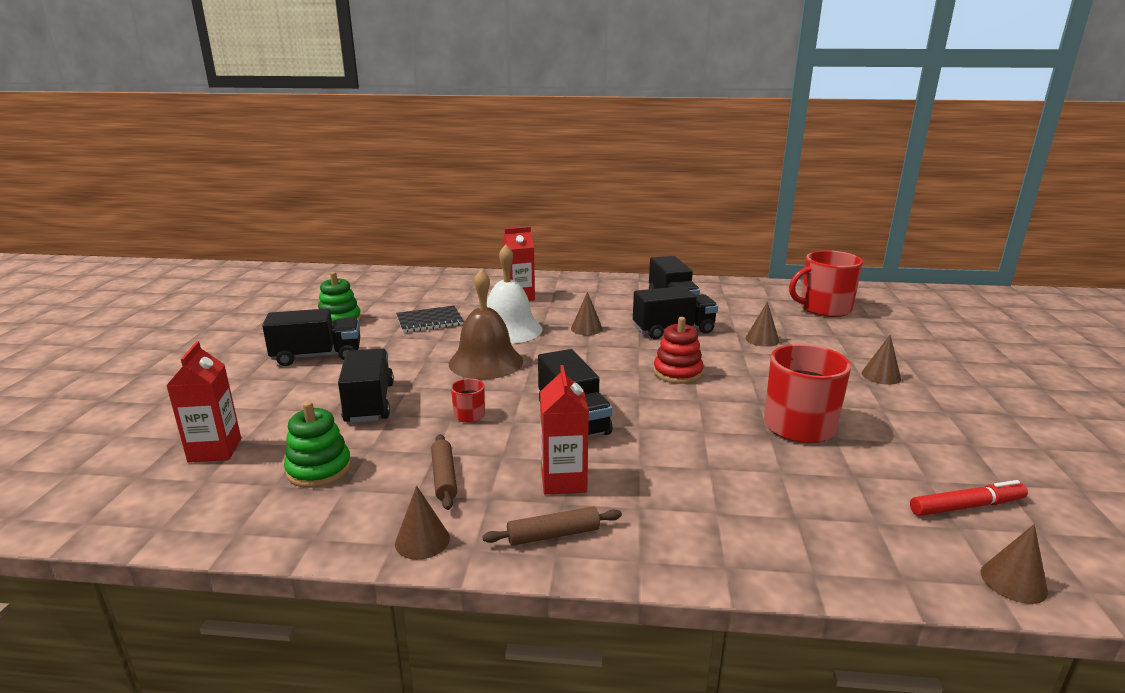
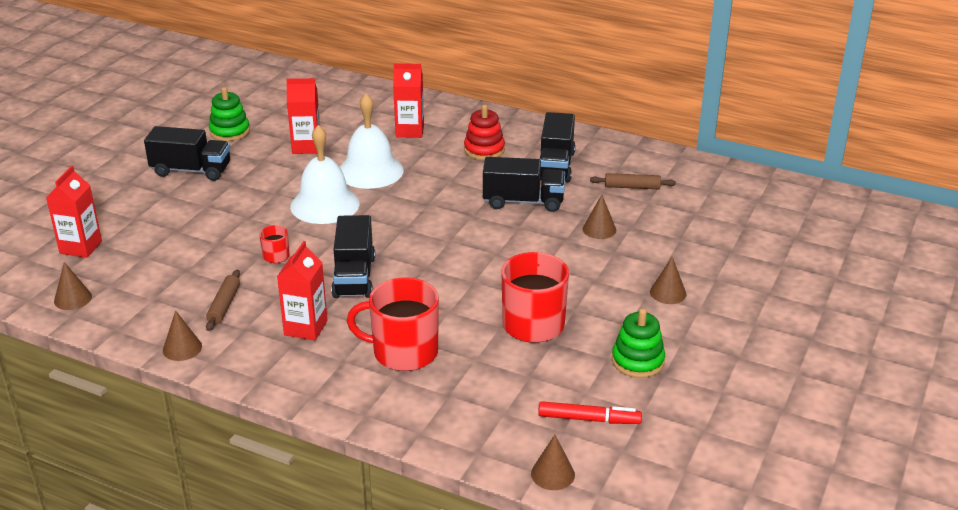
camera: 20 degrees right, 10 degrees up
green stacking toy [284,401,352,488] -> green stacking toy moved to [612,308,665,378]
black truck [338,348,394,423] -> none
black notebook [396,306,463,333] -> red carton [286,78,320,154]
brown bell [449,269,523,379] -> white bell [290,125,360,224]
brown rolling pin [482,506,622,546] -> brown rolling pin moved to [590,173,676,189]
brown cone [571,292,603,335] -> brown cone moved to [54,262,92,310]
red stacking toy [653,317,704,384] -> red stacking toy moved to [464,105,505,160]
red mug [789,250,863,317] -> red mug moved to [347,278,439,371]

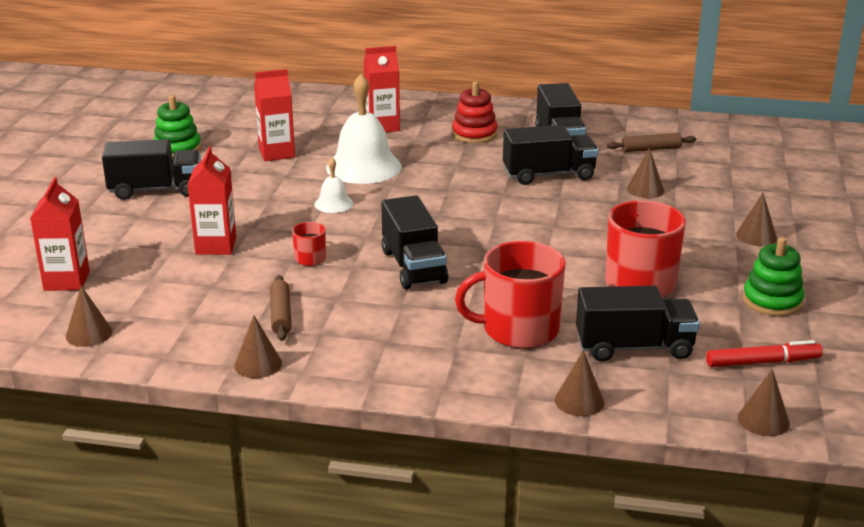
camera: 15 degrees left, 5 degrees down
red carton [277,241,327,341] -> red carton moved to [187,146,236,255]
white bell [290,125,360,224] -> white bell [314,157,353,213], size x0.49
none -> brown cone [555,350,604,416]
none -> black truck [576,285,700,362]

